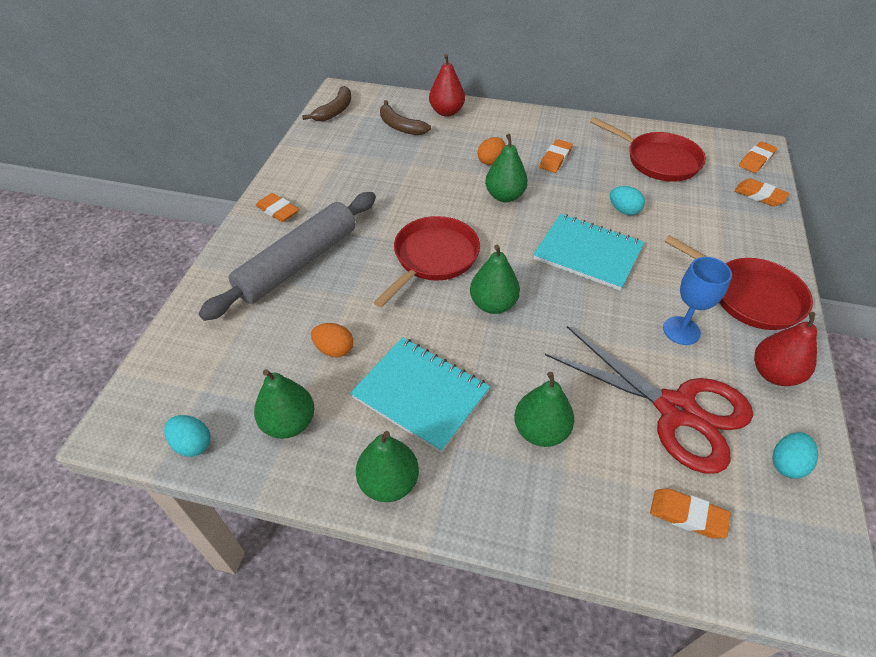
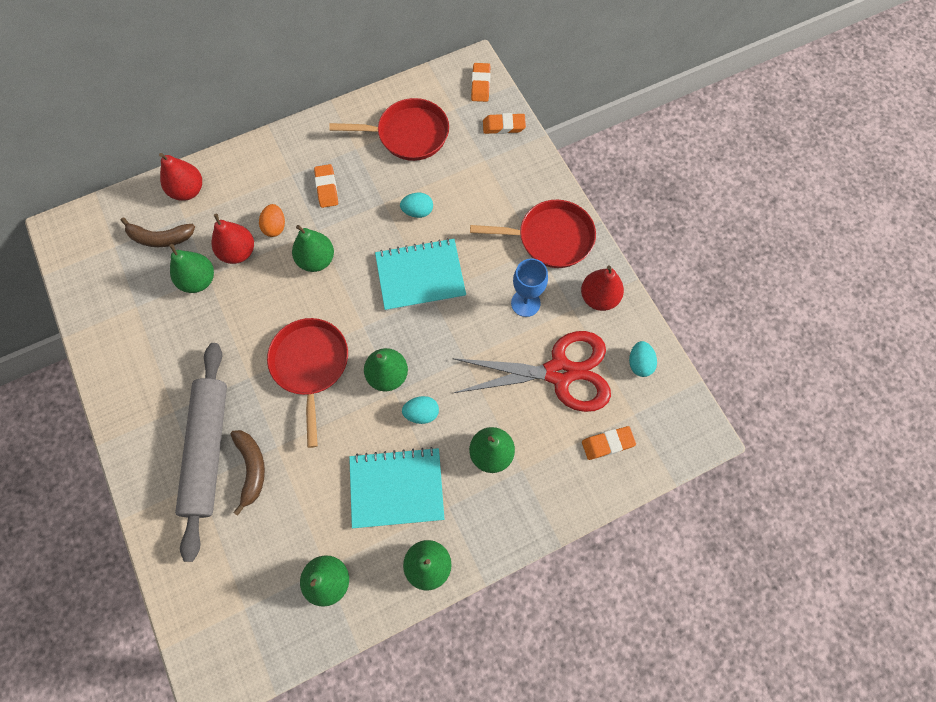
camera: 40 degrees left, 20 degrees up
turquoise egg [164,415,210,457] -> turquoise egg moved to [402,396,439,424]
orange eraser [256,193,299,222] -> none
brown banana [302,86,351,121] -> brown banana moved to [230,430,265,516]
orange egg [311,323,353,357] -> none
none -> green pear [169,244,214,293]
none -> red pear [211,214,254,264]

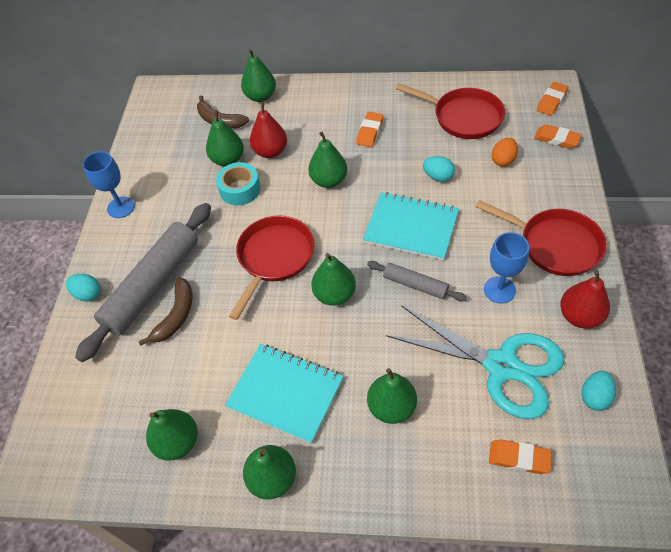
camera: 35 degrees right, 15 degrees down
red pear [159,153,202,201] -> green pear [241,49,276,102]
orange egg [259,204,285,237] -> orange egg moved to [492,138,518,166]
turquoise egg [402,396,439,424] -> turquoise egg moved to [66,274,101,302]
red scissors [452,331,611,412] -> turquoise scissors [386,305,565,419]
none -> blue goblet [83,151,135,218]
none -> turquoise tape [216,162,261,205]
none -> grey rolling pin [367,261,467,302]

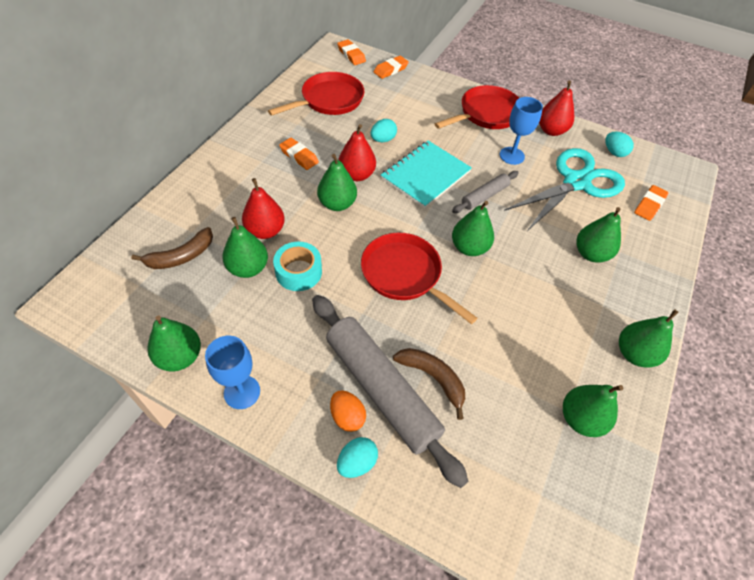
camera: 75 degrees left, 0 degrees up
turquoise notebook [225,344,344,444] -> none
green pear [241,49,276,102] -> green pear moved to [148,315,201,371]
orange egg [492,138,518,166] -> orange egg moved to [330,391,366,432]
none -> red pear [339,124,376,181]

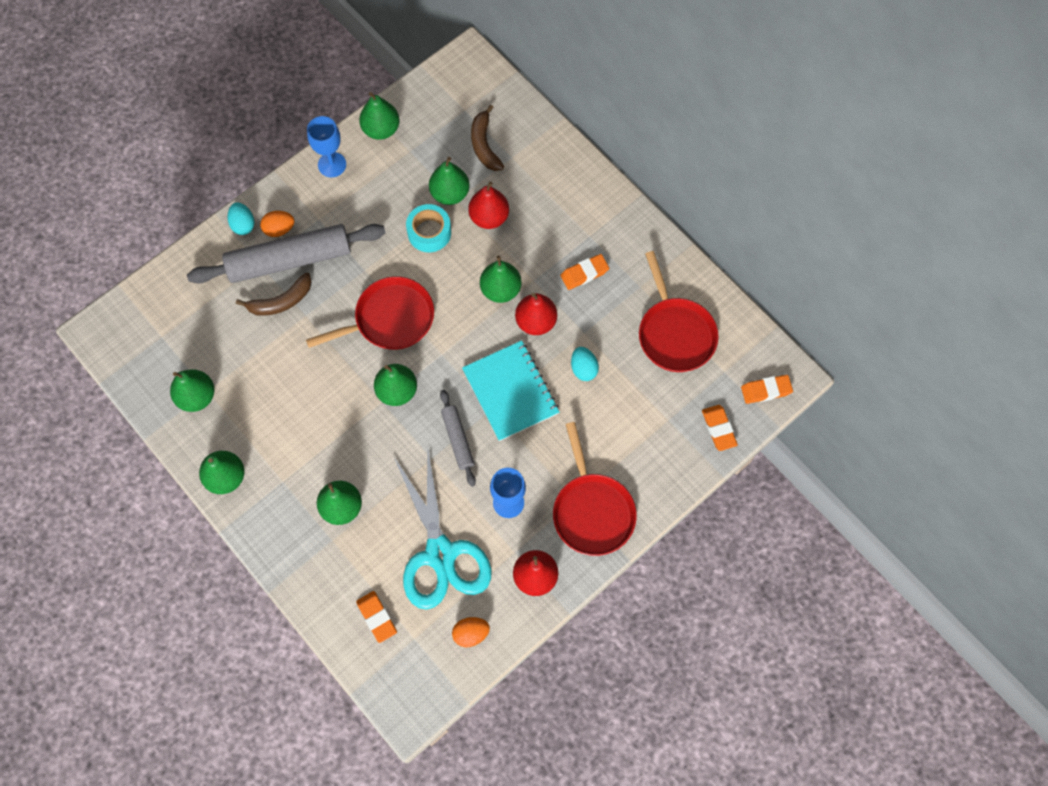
camera: 115 degrees right, 15 degrees up
turquoise egg [605,131,634,157] -> orange egg [452,617,490,647]

